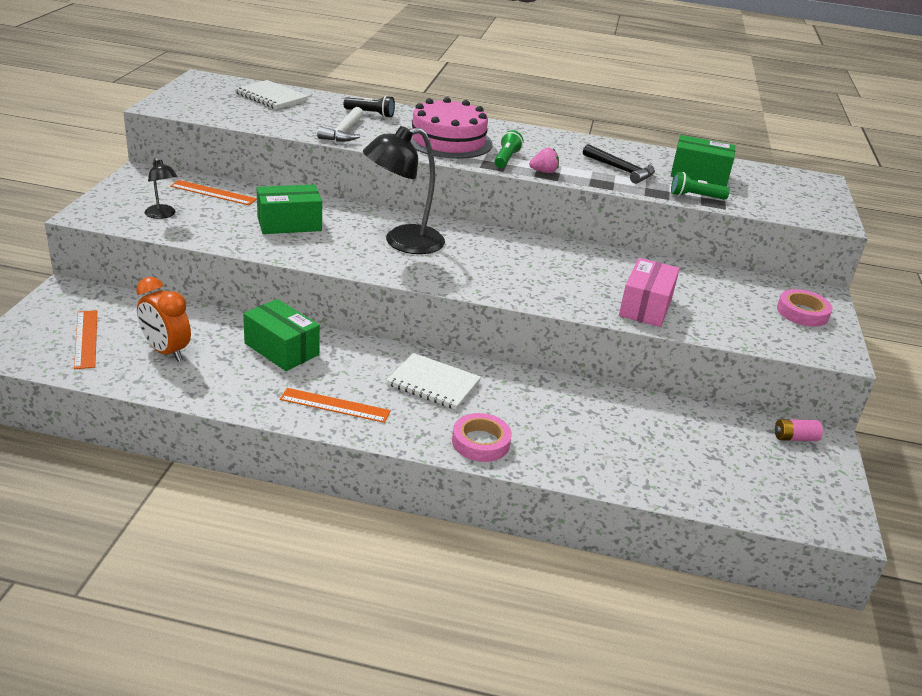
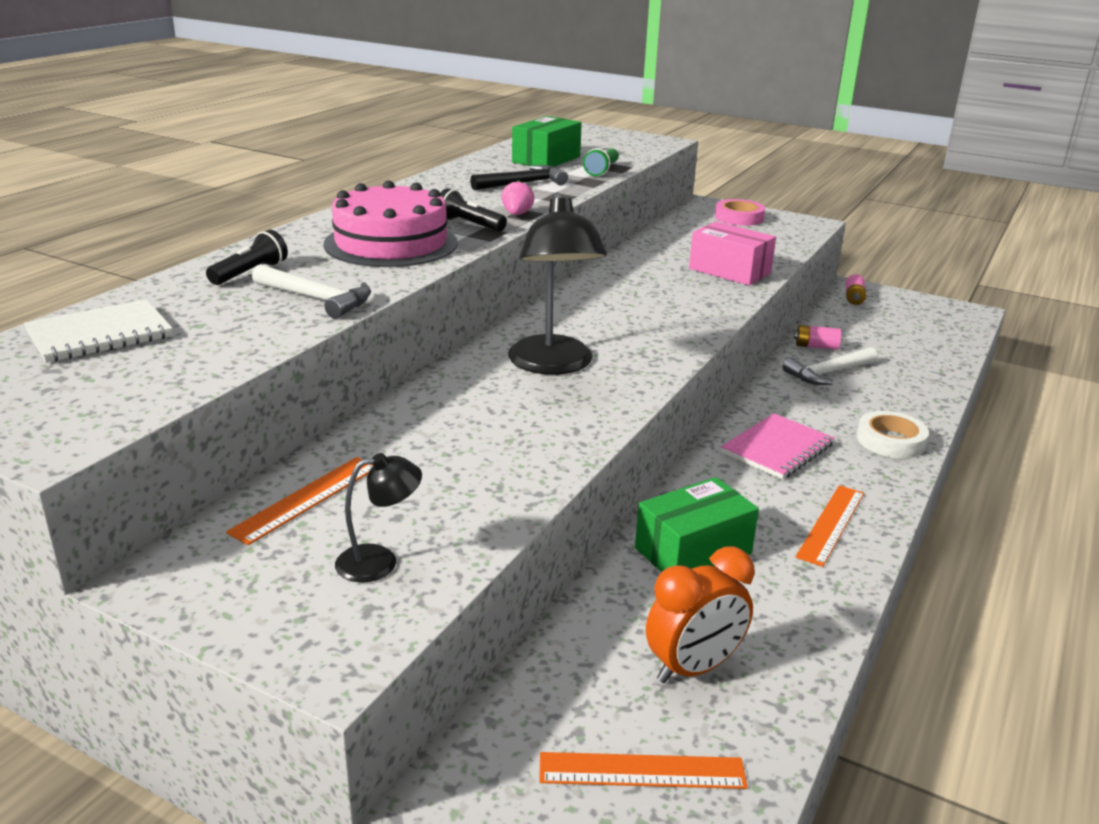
camera: 70 degrees left, 5 degrees down
green box [257,184,322,234] -> none
white notebook [387,353,481,410] -> pink notebook [721,413,834,479]
pink tape [452,413,512,462] -> white tape [857,411,929,458]
green flashlight [494,130,523,168] -> black flashlight [440,188,507,232]
none -> white hammer [782,347,877,385]
none -> pink battery [794,325,841,350]

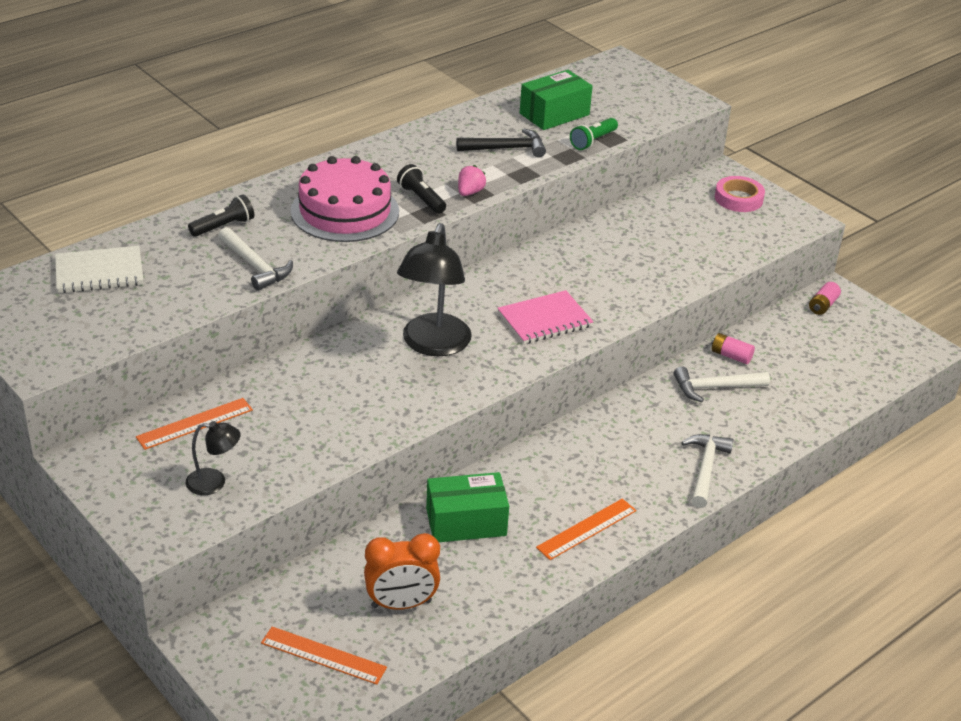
camera: 20 degrees right, 10 degrees up
pink box [689,222,776,285] -> none
pink notebook [721,413,834,479] -> pink notebook moved to [497,290,594,344]
white tape [857,411,929,458] -> white hammer [681,434,734,508]

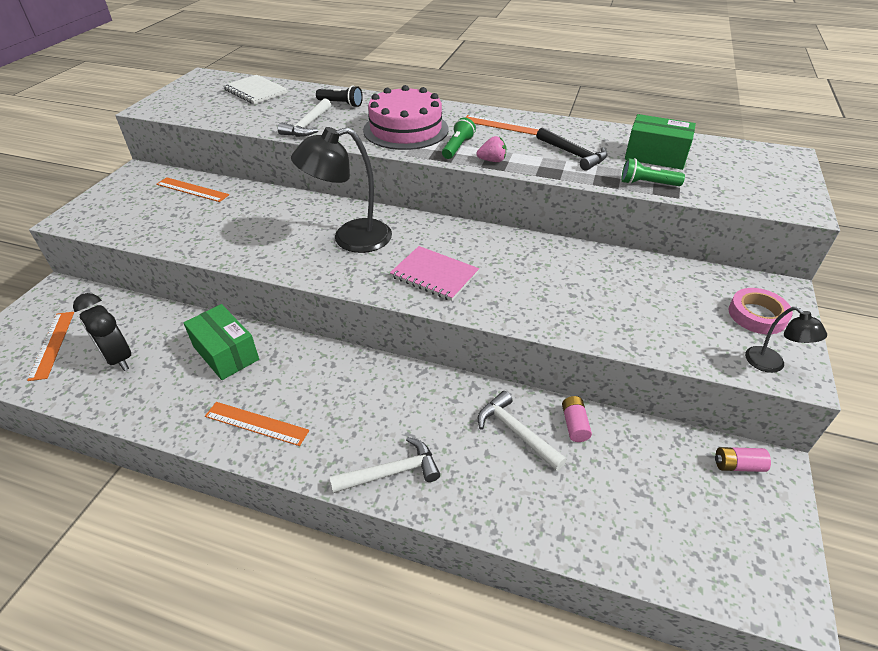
camera: 60 degrees right, 5 degrees up
black lamp [186,421,241,495] -> black lamp moved to [745,307,827,373]
orange clock [364,533,440,610] -> black clock [73,293,131,371]
black flashlight [397,164,446,214] -> green flashlight [442,117,476,159]
none -> orange ruler [465,115,540,135]

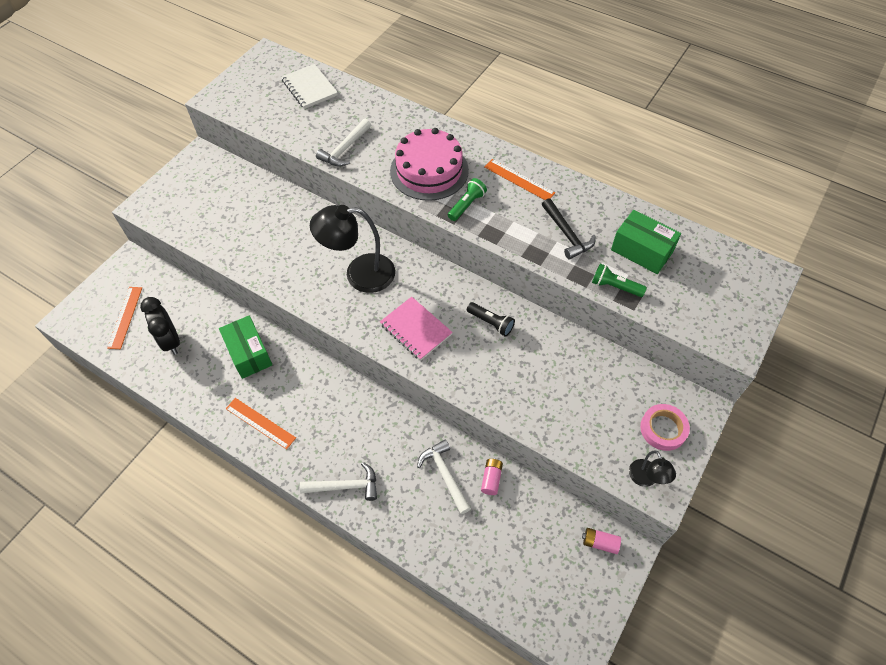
camera: 15 degrees right, 15 degrees up
orange ruler [156,177,229,202] -> none
black flashlight [316,85,363,107] -> black flashlight moved to [467,302,515,337]
pink strawberry [477,136,506,162] -> none

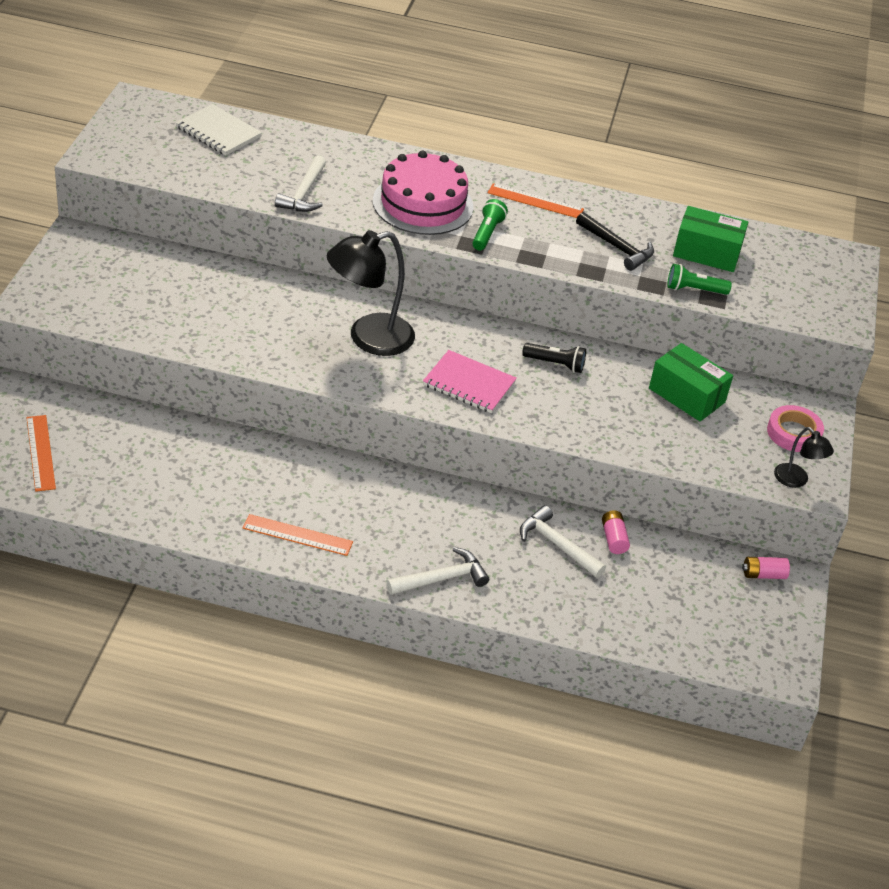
camera: 25 degrees left, 15 degrees down
black clock [140,297,180,355] -> none
green box [219,315,273,379] -> green box moved to [649,343,733,422]

